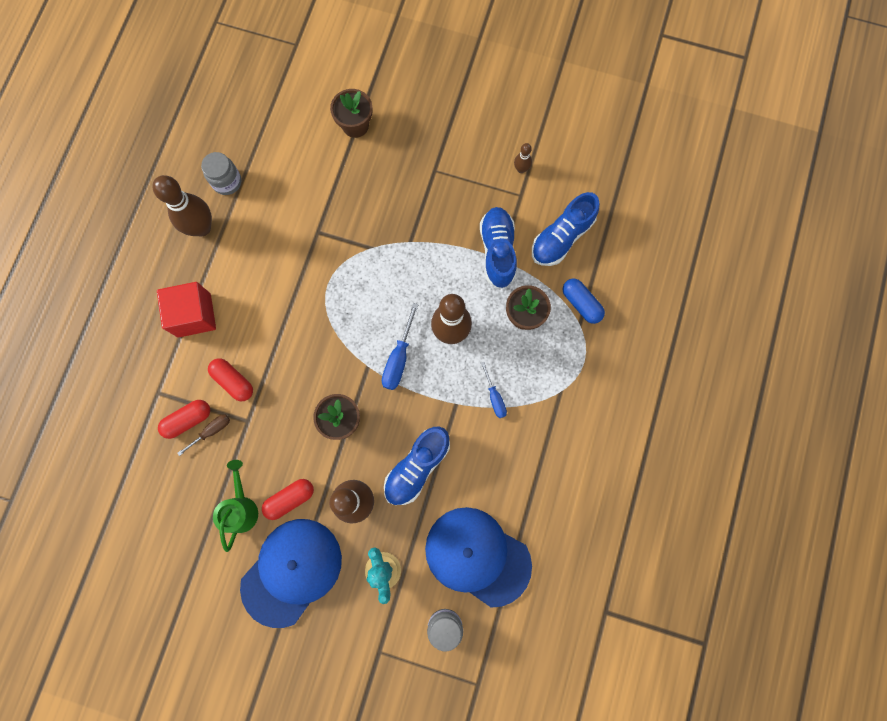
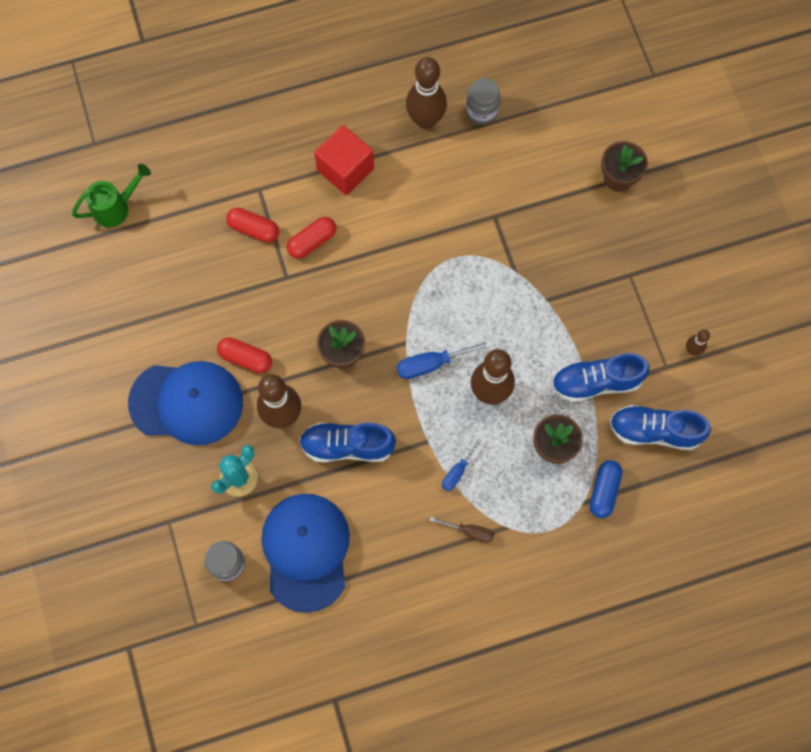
camera: 55 degrees right, 5 degrees down
brown screwdriver [177,415,230,456] -> brown screwdriver moved to [429,517,494,542]
red capsule [208,358,253,401] -> red capsule turned 45 degrees clockwise [287,217,336,259]
green watering can [213,460,258,552] -> green watering can moved to [72,164,151,228]
blue shoe [480,207,517,289] -> blue shoe turned 150 degrees counterclockwise [551,353,649,402]

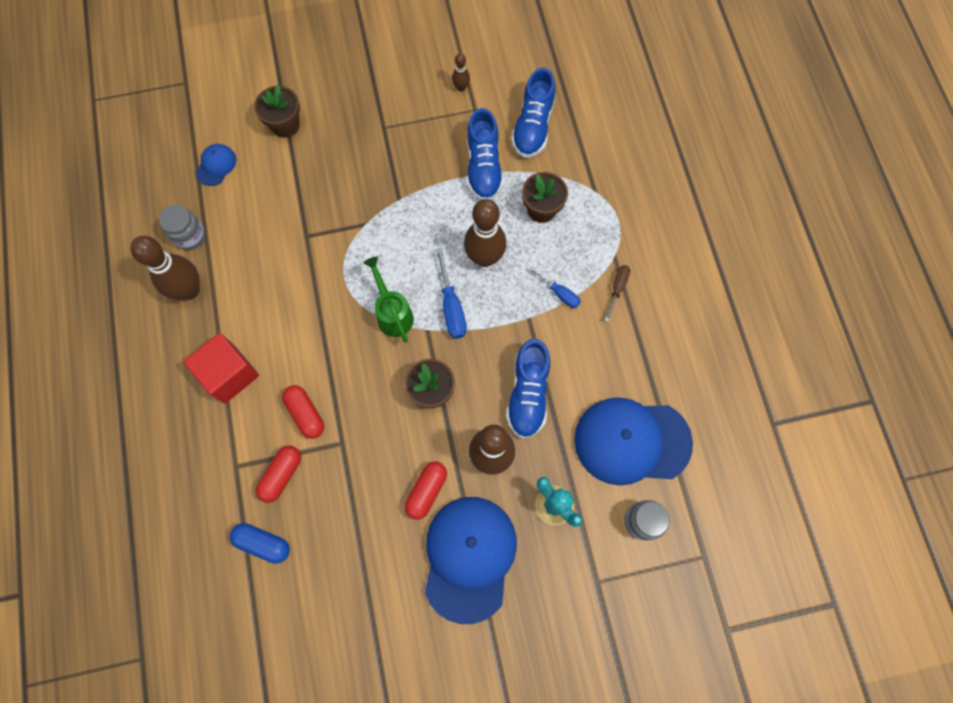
camera: 85 degrees left, 0 degrees up
green watering can [72,164,151,228] -> green watering can moved to [363,257,414,343]
blue capsule [590,460,622,518] -> blue capsule moved to [230,523,290,564]
none -> blue cap [196,144,236,186]

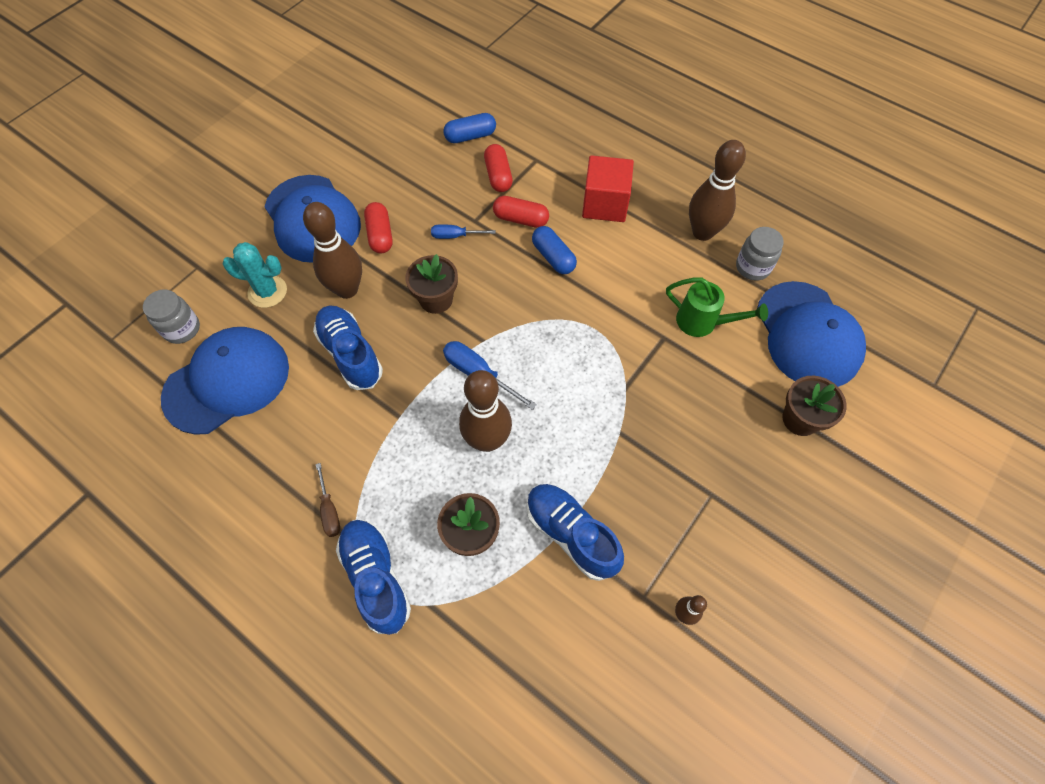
camera: 140 degrees right, 10 degrees down
blue cap [196,144,236,186] -> blue cap [757,281,866,387], size x2.26
green watering can [363,257,414,343] -> green watering can moved to [666,277,768,337]
blue shoe [511,68,556,158] -> blue shoe moved to [336,520,411,635]
blue screwdriver [529,266,581,308] -> blue screwdriver moved to [431,224,496,239]
none -> blue capsule [532,226,577,274]

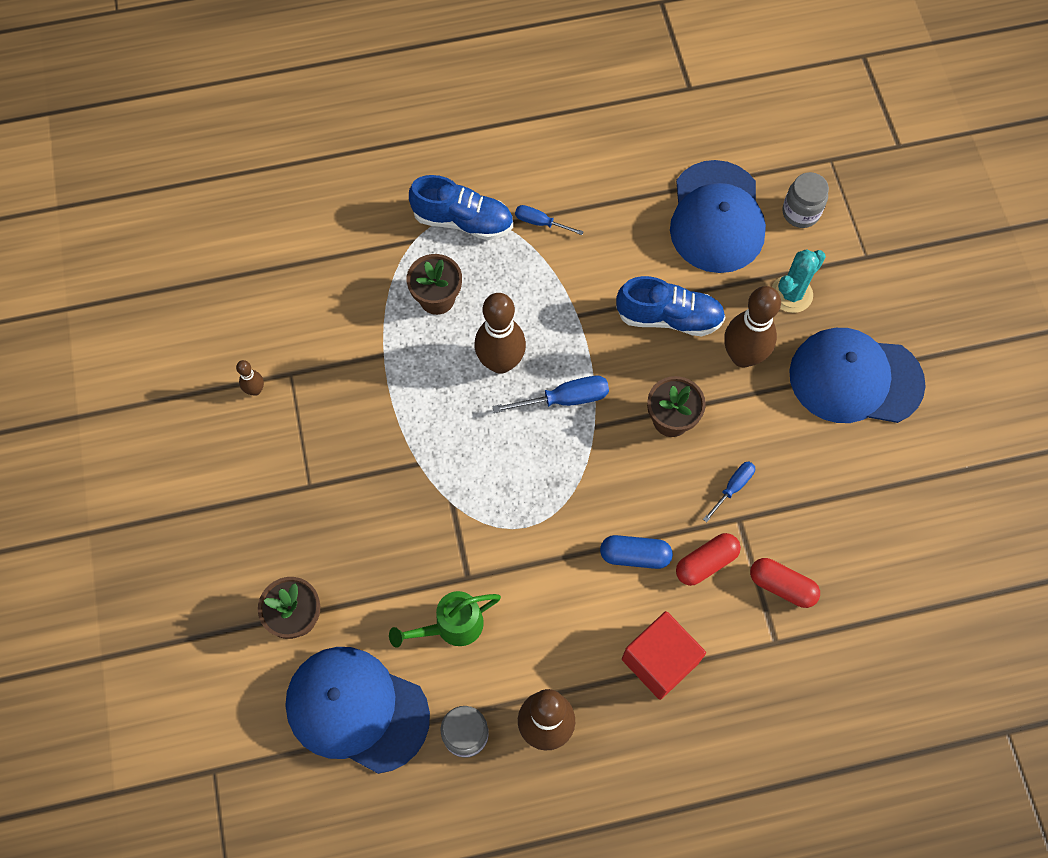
camera: 130 degrees right, 5 degrees up
brown screwdriver [316,463,340,537] -> blue screwdriver [515,205,584,235]
red capsule [364,202,393,253] -> none
blue capsule [443,113,496,143] -> none
blue shoe [527,484,624,581] -> none

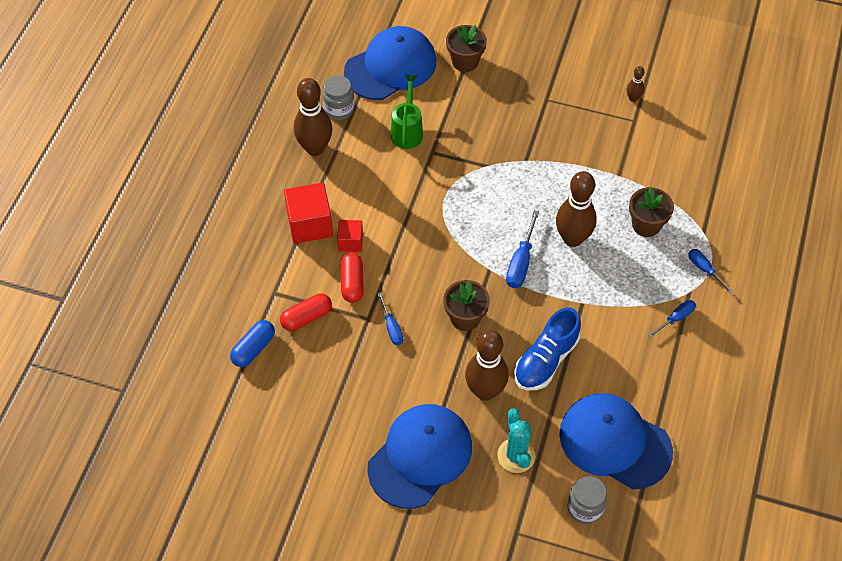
camera: 120 degrees right, 10 degrees down
blue shoe [409,175,513,240] -> blue screwdriver [688,249,733,294]
blue capsule [600,535,673,569] -> blue capsule moved to [230,320,275,367]
none -> red cube [337,220,363,252]

